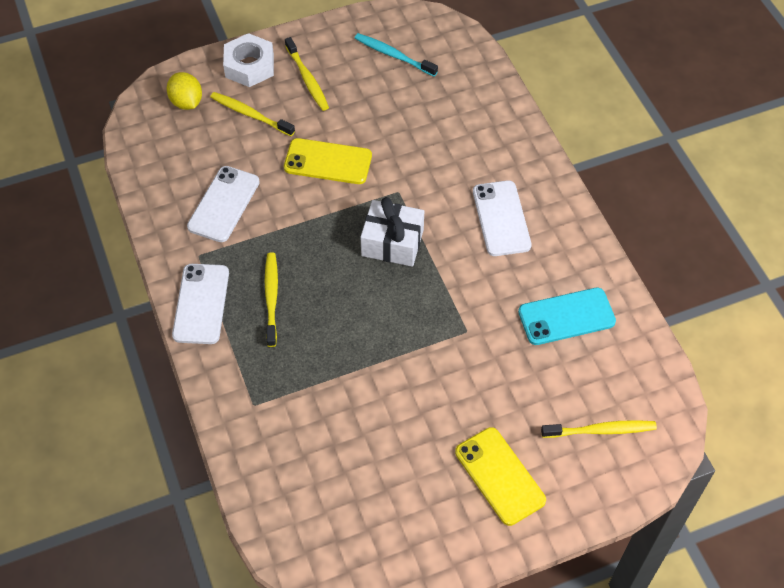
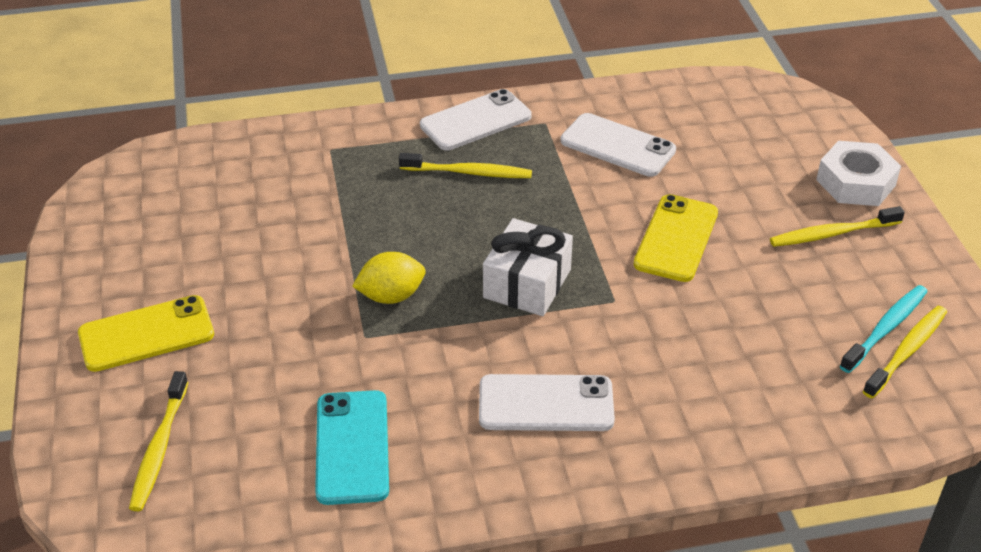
camera: 100 degrees right, 15 degrees down
yellow lemon [167,72,202,110] -> yellow lemon moved to [352,252,426,304]
white phone [172,264,229,344] -> white phone turned 45 degrees counterclockwise [420,89,532,150]
yellow toothbrush [210,92,295,136] -> yellow toothbrush moved to [863,306,947,399]

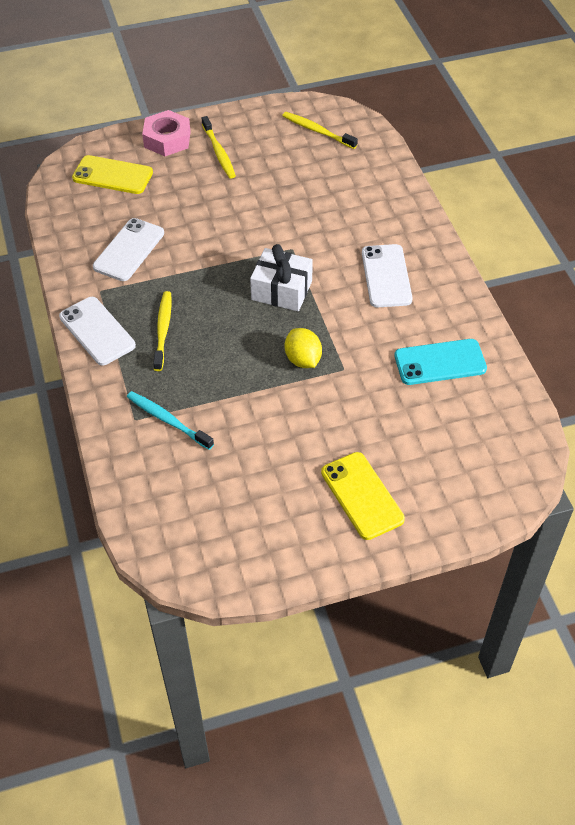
camera: 95 degrees left, 10 degrees up
yellow toothbrush [129,371,188,511] -> none
yellow phone [634,194,718,282] -> yellow phone moved to [72,155,153,194]
white nut [816,141,901,206] -> pink nut [142,110,191,156]
turquoise toothbrush [840,285,928,373] -> turquoise toothbrush moved to [127,391,214,450]

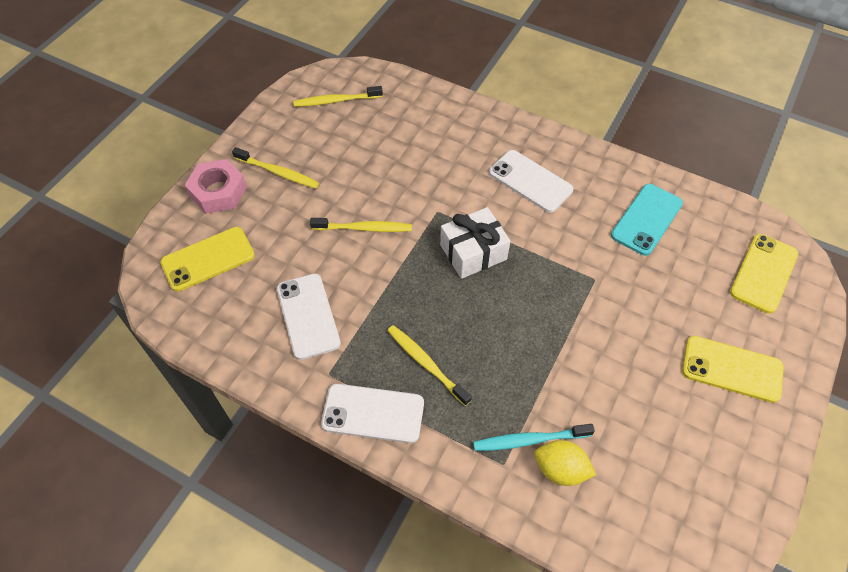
camera: 45 degrees left, 5 degrees up
yellow lemon [285,328,322,368] -> yellow lemon moved to [534,440,596,486]
none -> yellow toothbrush [310,218,412,232]
none -> yellow phone [730,234,798,314]

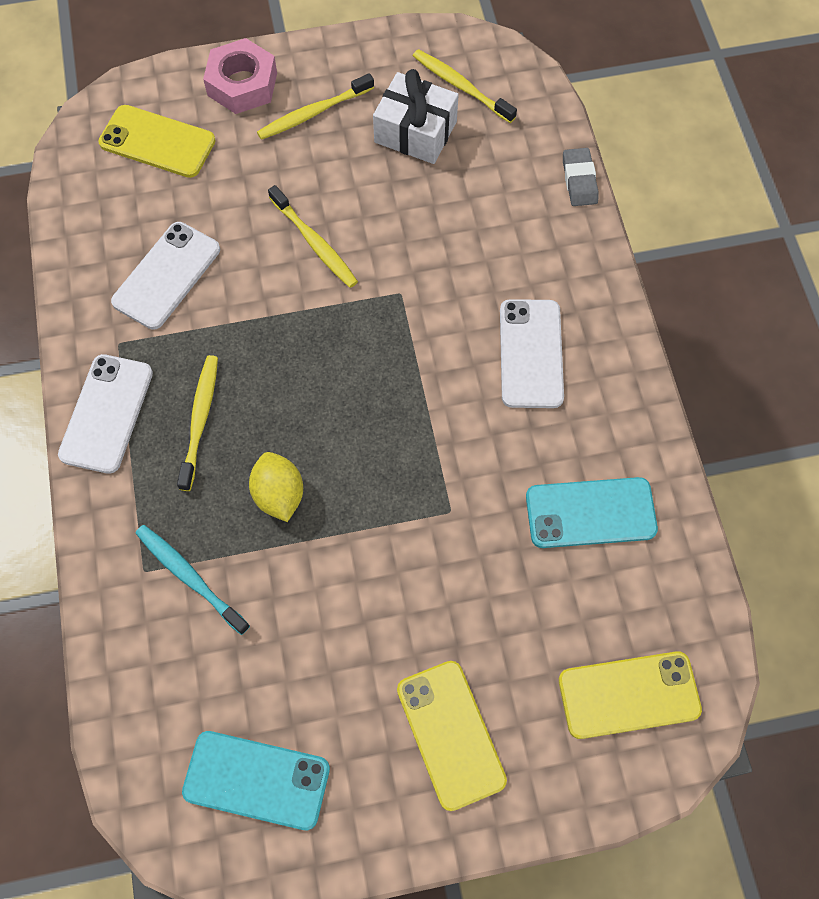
camera: 50 degrees right, 10 degrees up
yellow toothbrush [232,147,319,188] -> yellow toothbrush turned 75 degrees clockwise [257,73,374,140]
white phone [321,384,424,443] -> white phone turned 45 degrees clockwise [58,354,153,474]
white gift [440,207,510,279] -> white gift moved to [373,69,459,164]
yellow lemon [534,440,596,486] -> yellow lemon moved to [249,452,303,522]
none -> turquoise phone [182,731,330,830]
none -> grey eraser [563,148,599,206]

